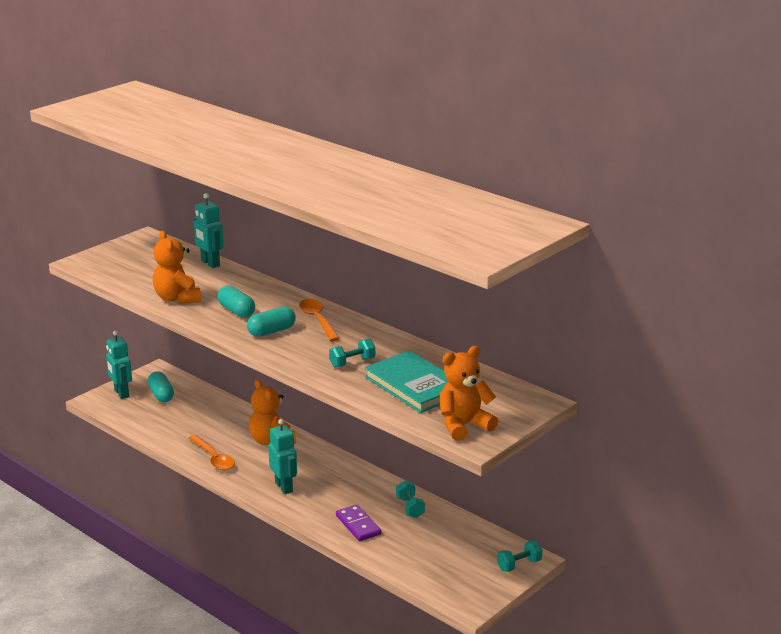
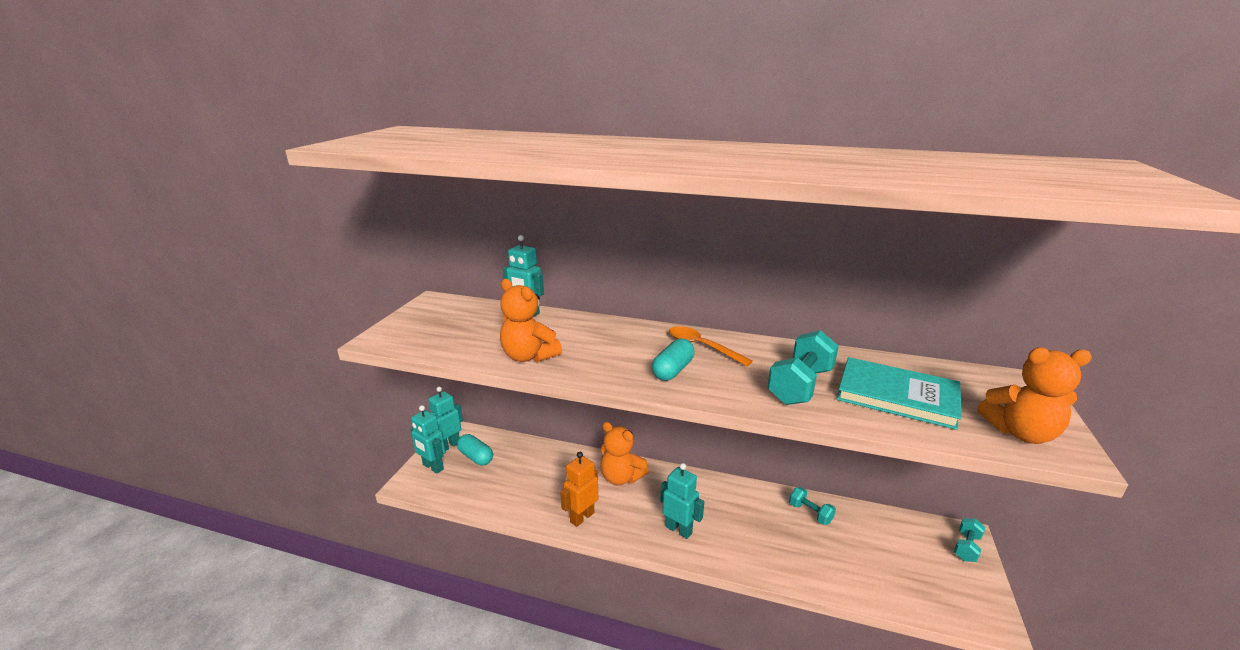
camera: 25 degrees left, 0 degrees up
orange spoon [189,435,235,470] -> orange robot [560,452,598,527]
turquoise capsule [217,285,255,318] -> none
turquoise dumbbell [329,338,375,368] -> turquoise dumbbell [767,330,839,405], size x1.73
purple domino [336,504,381,541] -> none
orange teddy bear [440,346,498,441] -> orange teddy bear turned 120 degrees counterclockwise [977,347,1092,444]
none -> turquoise robot [428,387,463,451]

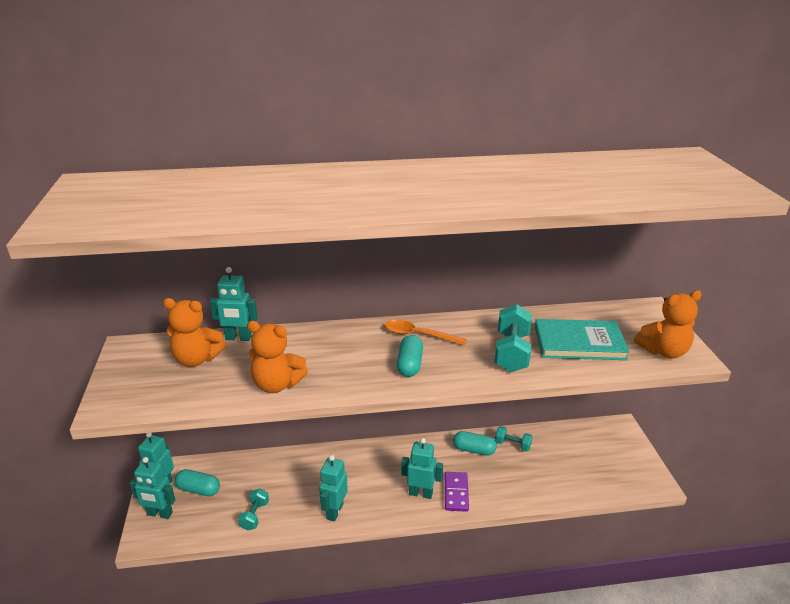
camera: 25 degrees left, 5 degrees up
orange robot [560,452,598,527] -> turquoise robot [319,455,348,521]
orange teddy bear [600,422,649,485] -> orange teddy bear moved to [163,298,226,367]
turquoise dumbbell [954,518,985,562] -> turquoise dumbbell moved to [238,488,269,531]
none -> purple domino [445,472,469,512]
none -> turquoise capsule [453,431,497,456]

